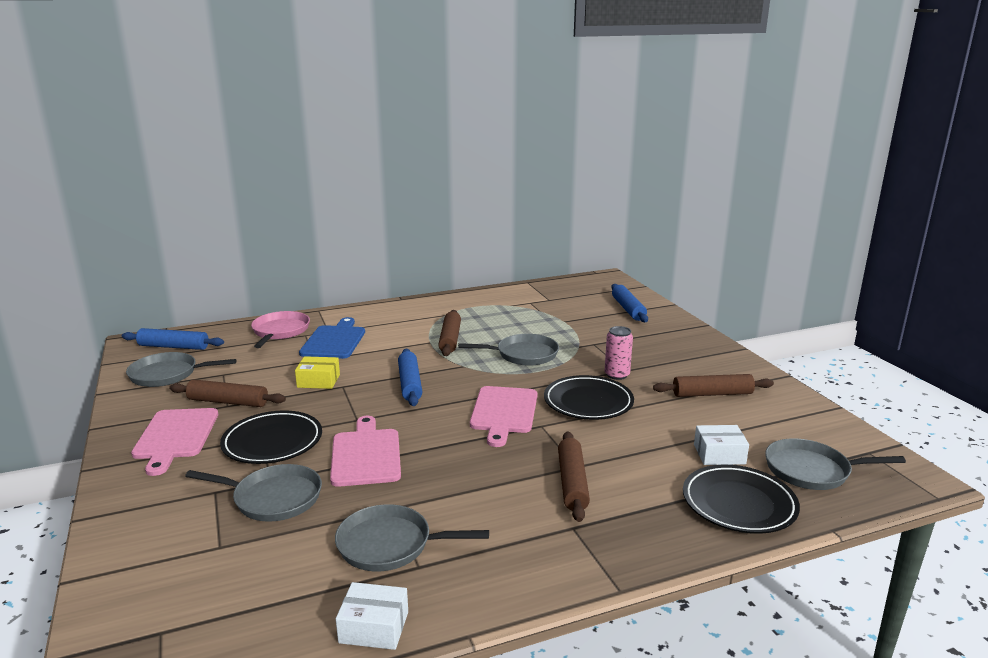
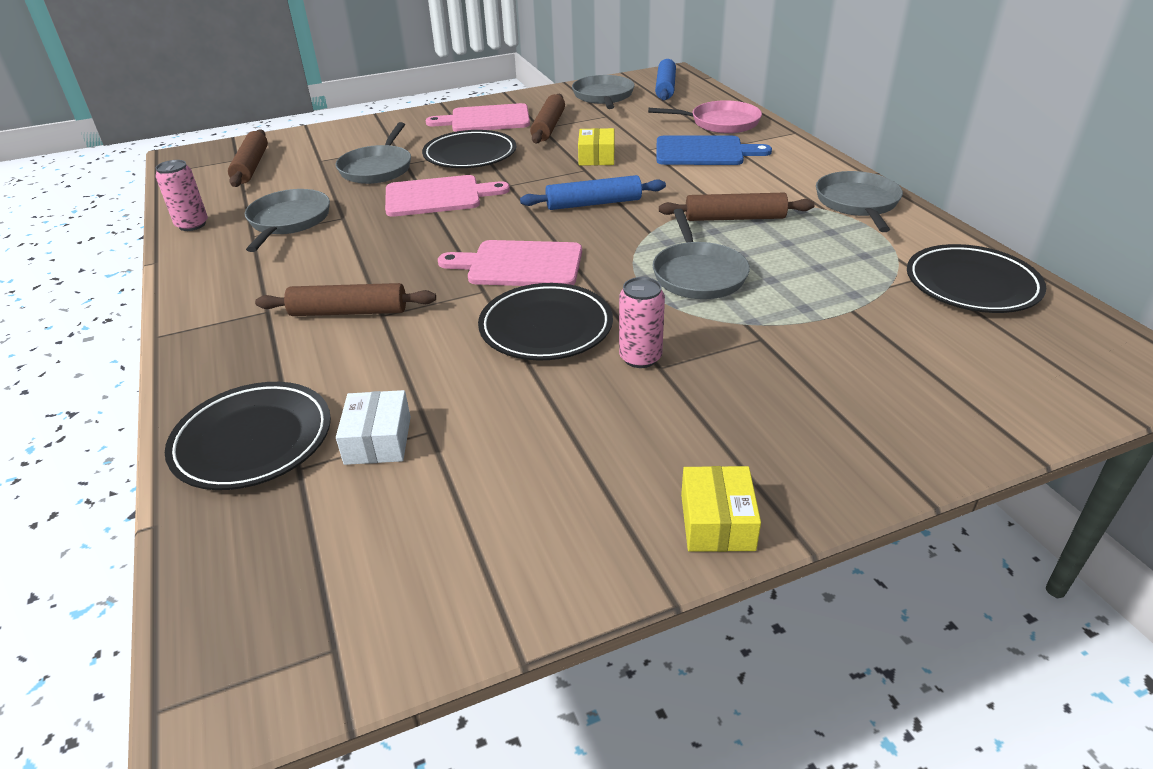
camera: 90 degrees right, 15 degrees up
white box [336,582,408,650] -> pink can [155,160,208,231]
blue rolling pin [611,284,648,322] -> none
brown rolling pin [653,374,774,397] -> brown rolling pin moved to [228,129,268,187]
grey pan [765,438,906,490] -> grey pan moved to [816,171,903,232]
none -> yellow box [681,466,761,552]
none -> black plate [907,244,1046,313]

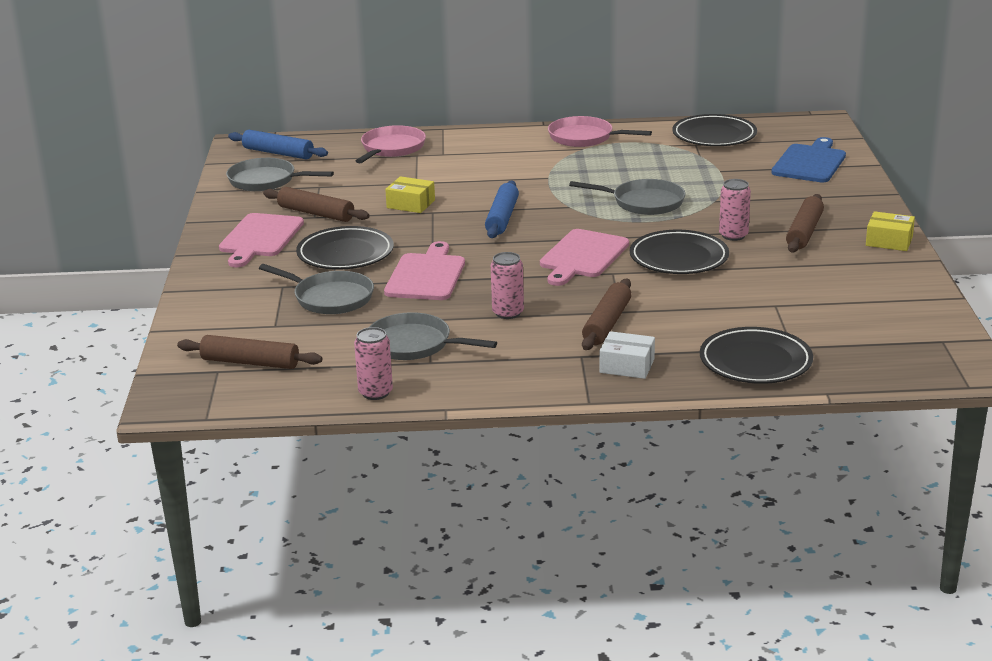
camera: 70 degrees left, 10 degrees down
white box [336,390,411,465] -> white box moved to [599,331,655,379]
blue cutting board [656,135,772,165] -> blue cutting board moved to [771,137,846,182]
brown rolling pin [659,193,815,221] -> brown rolling pin moved to [786,194,824,253]
grey pan [816,171,903,232] -> pink pan [548,116,652,147]
none -> pink can [491,252,524,319]

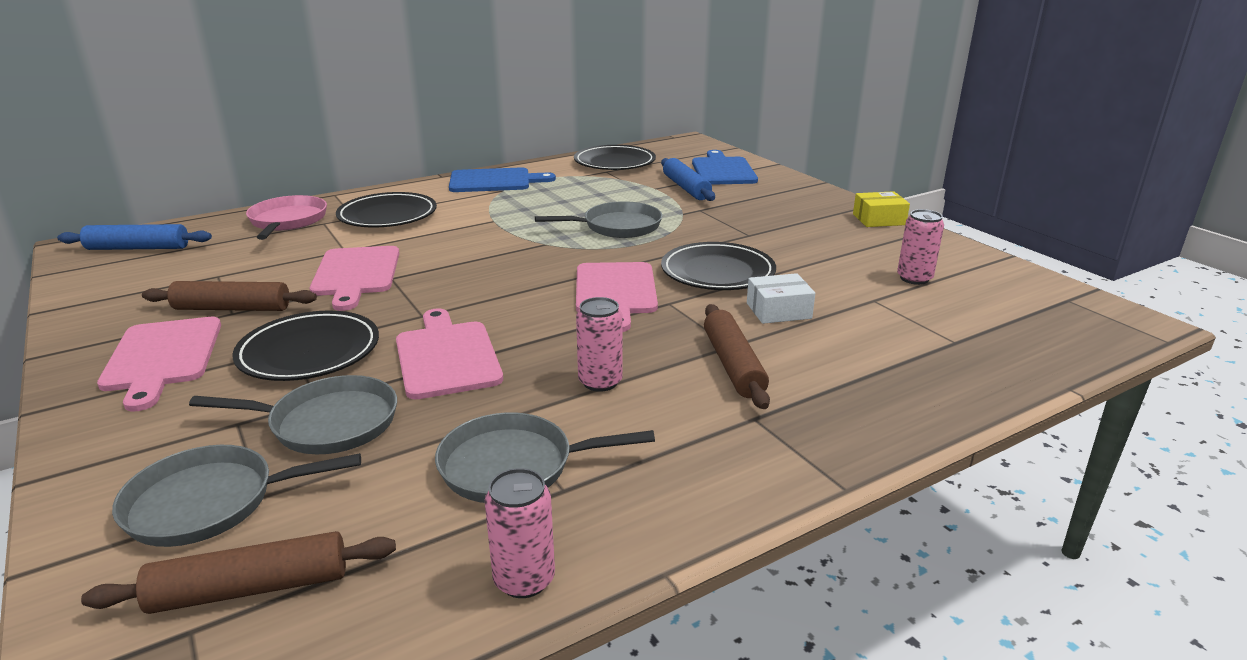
camera: 30 degrees left, 0 degrees up
grey pan [226,158,334,191] -> grey pan moved to [112,445,361,547]
yellow box [385,176,435,213] -> pink cutting board [310,246,399,311]
blue rolling pin [485,180,519,238] -> blue rolling pin moved to [661,158,715,201]
pink pan [548,116,652,147] -> blue cutting board [449,167,556,192]
white box [599,331,655,379] -> white box moved to [747,273,815,324]
black plate [700,327,813,384] -> black plate moved to [336,192,437,227]
pink can [719,179,751,241] -> pink can moved to [897,209,944,285]
brown rolling pin [786,194,824,253] -> none

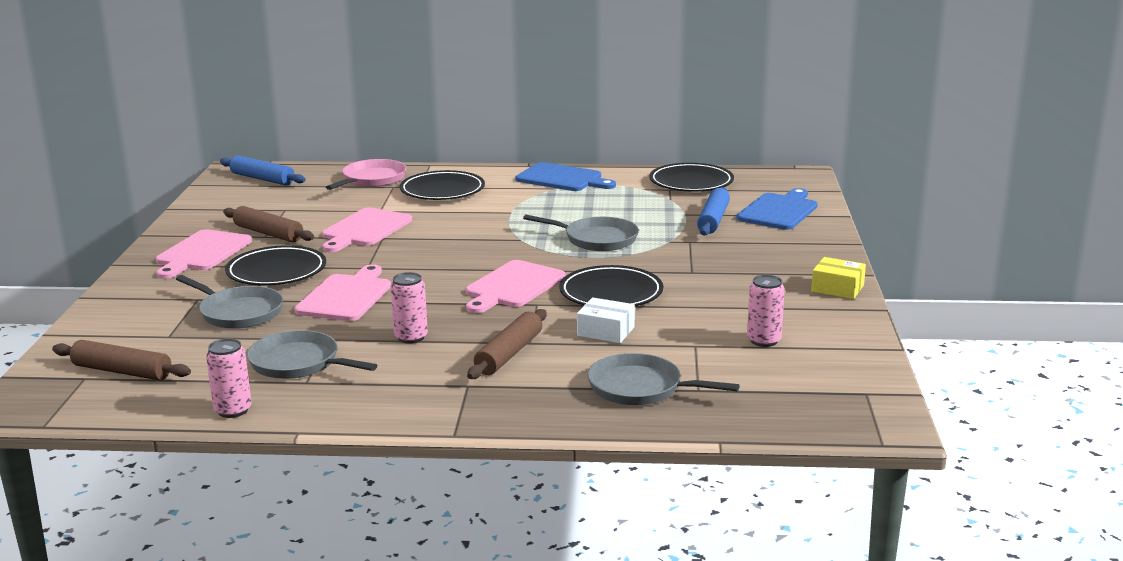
camera: 35 degrees right, 5 degrees down
grey pan [112,445,361,547] -> grey pan moved to [587,353,740,405]

